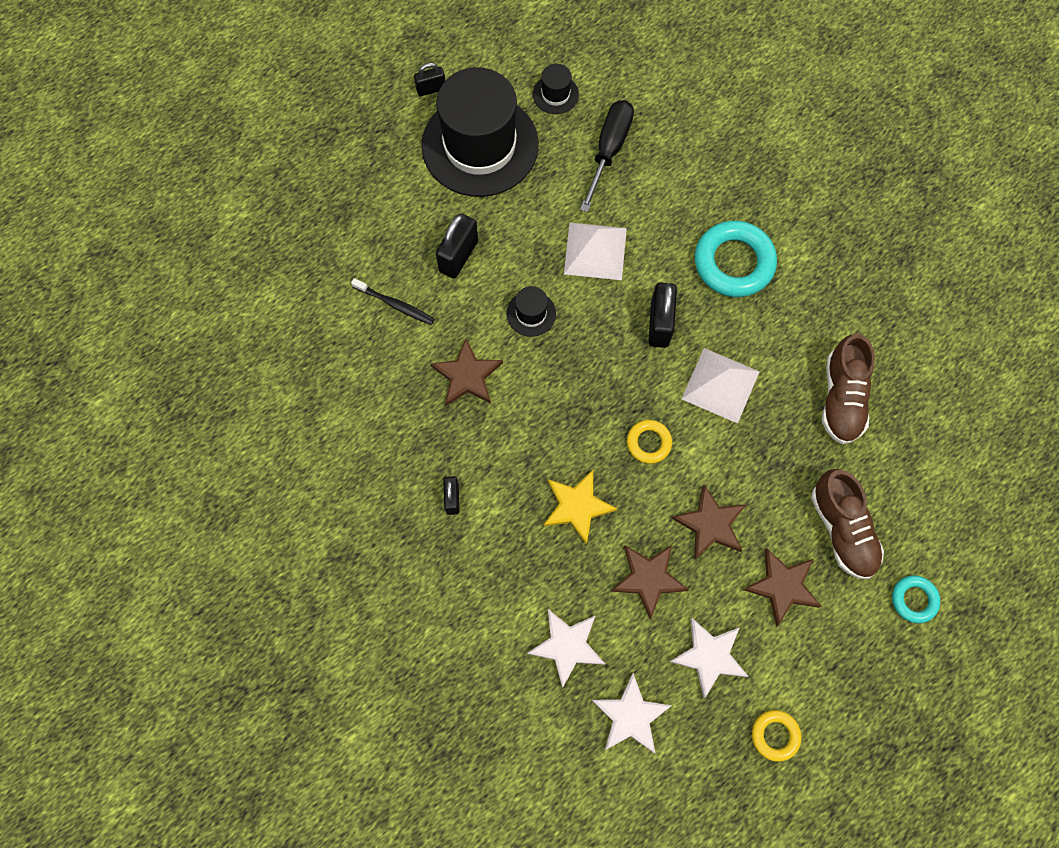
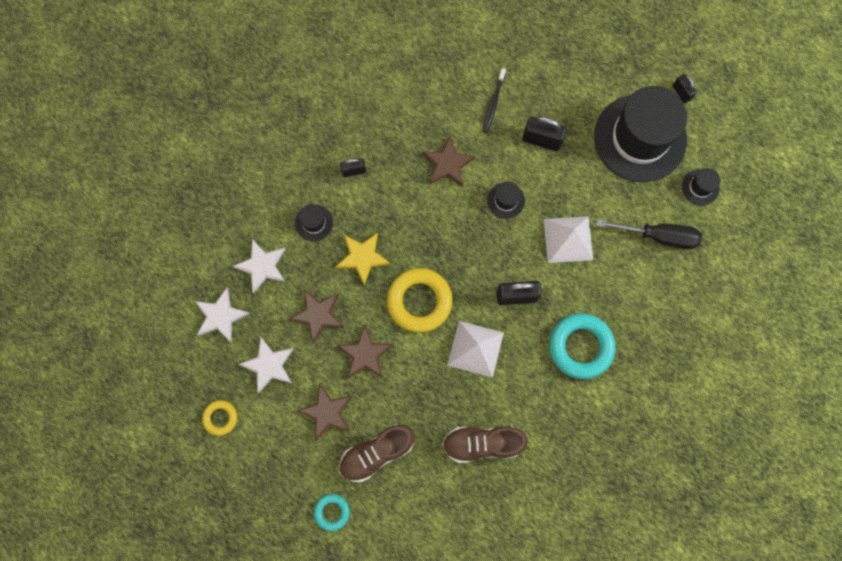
camera: 80 degrees right, 5 degrees up
yellow ring [627,420,672,464] -> yellow ring [387,268,453,333], size x1.91
none -> black hat [295,204,333,241]

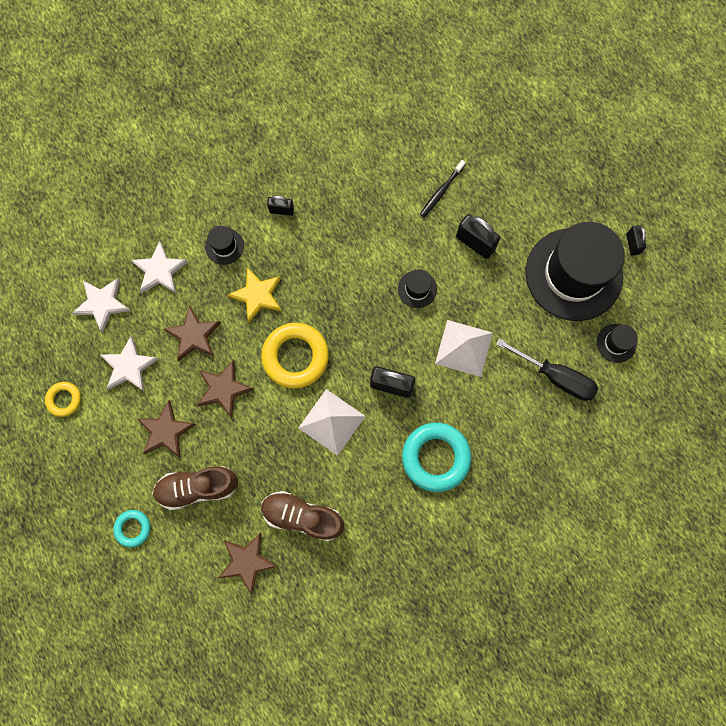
camera: 20 degrees right, 0 degrees up
brown star [422,136,476,187] -> brown star moved to [218,533,278,595]

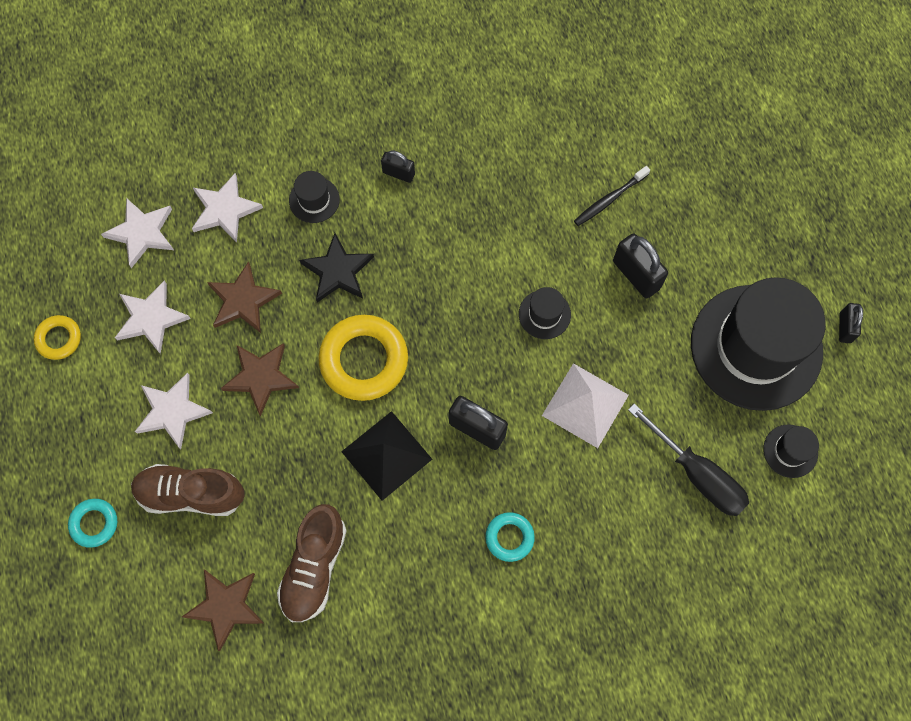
camera: 15 degrees right, 5 degrees down
brown star [138,401,196,458] -> white star [135,373,213,449]
yellow star [227,267,282,322] -> black star [299,233,374,302]
brown shoe [261,491,345,541] -> brown shoe turned 105 degrees counterclockwise [277,504,347,622]
white pyramid [299,389,365,456] -> black pyramid [341,411,432,501]
turquoise ring [402,423,471,492] -> turquoise ring [485,512,535,562], size x0.52

